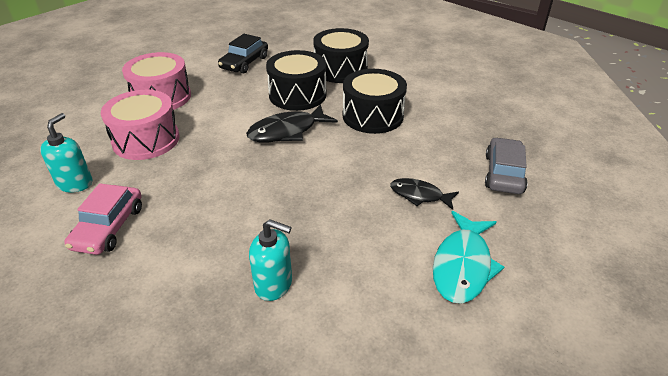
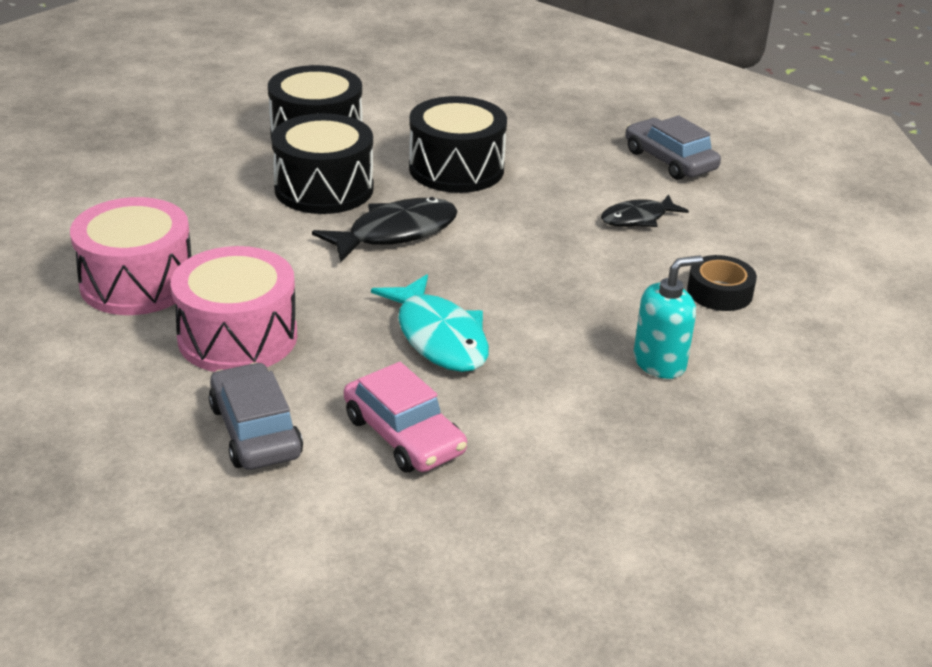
camera: 50 degrees left, 5 degrees down
turquoise soap dispenser [40,113,92,193] -> grey car [209,362,303,470]
black car [218,34,268,74] -> none
black fish [246,104,338,142] -> black fish turned 135 degrees counterclockwise [312,197,458,262]
turquoise fish [433,211,504,303] -> turquoise fish moved to [371,274,489,372]
none -> black tape [687,255,757,311]

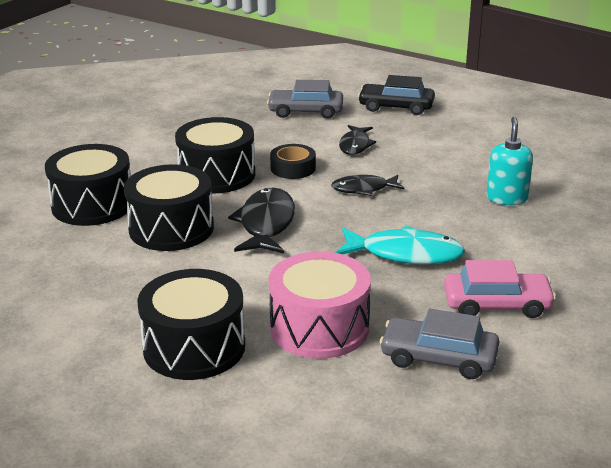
camera: 50 degrees left, 5 degrees down
pink drum [70,197,191,315] -> black drum [137,269,245,380]
black tape [687,255,757,311] -> black tape moved to [270,144,316,179]
none -> black fish [331,175,405,196]
none -> black car [358,75,435,115]

